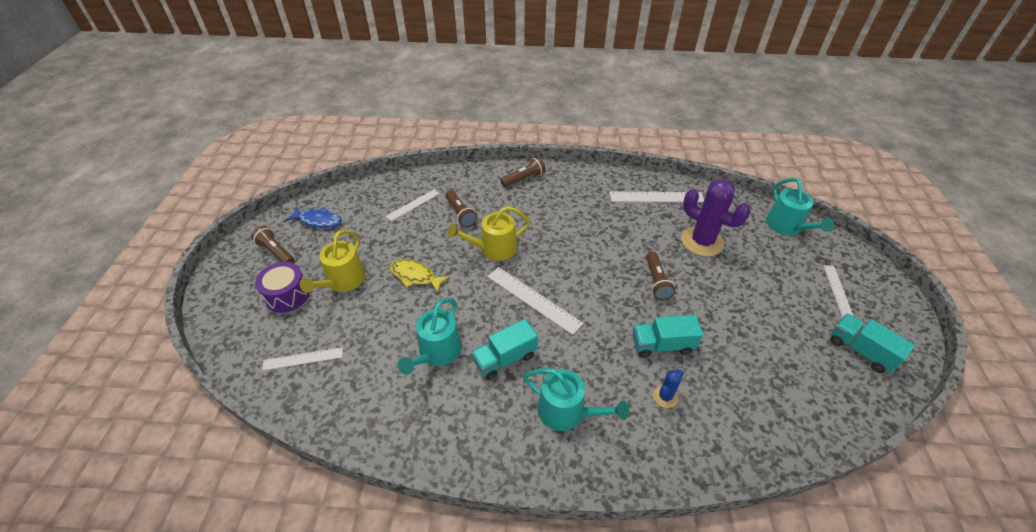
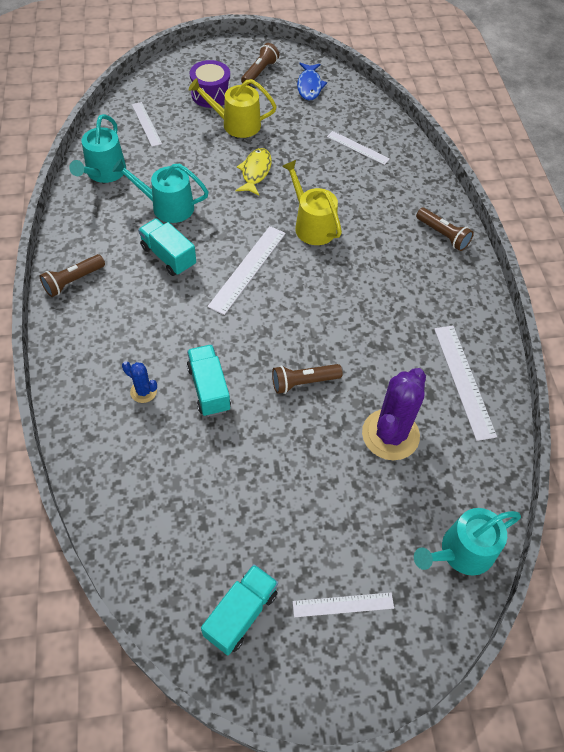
camera: 75 degrees right, 10 degrees up
brown flashlight [446,191,477,227] -> brown flashlight moved to [40,254,105,297]
turquoise watering can [523,368,629,431] -> turquoise watering can moved to [69,114,126,183]

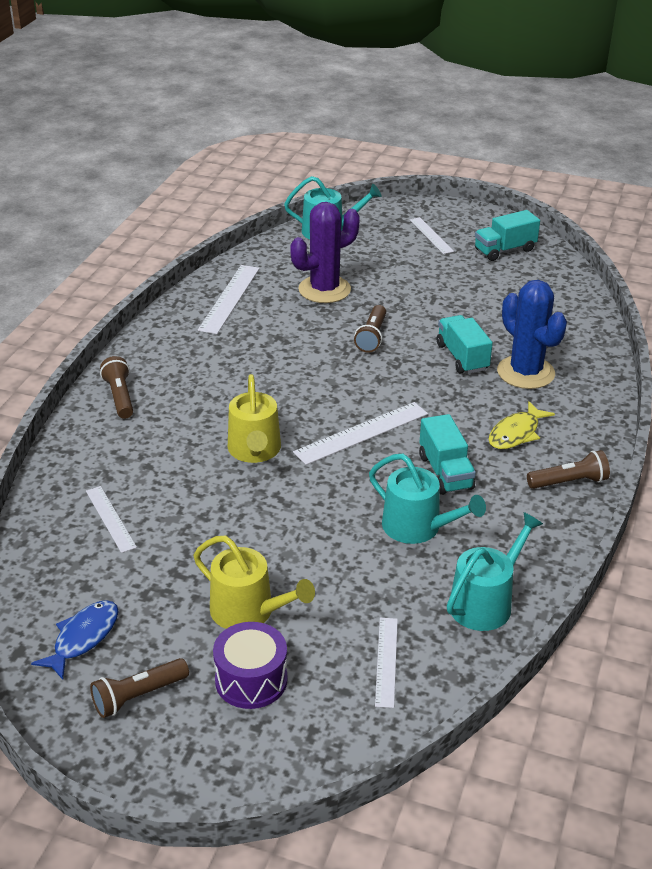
camera: 150 degrees left, 20 degrees down
blue cactus [122,361,157,403] -> blue cactus [497,280,567,389], size x2.13
turquoise truck [187,344,231,417] -> turquoise truck turned 150 degrees clockwise [437,315,493,374]
yellow fish [236,148,272,196] -> yellow fish moved to [489,401,555,449]
brown flashlight [272,364,343,394] -> brown flashlight turned 90 degrees clockwise [354,305,386,353]
white ruler [293,593,394,617] -> white ruler turned 45 degrees clockwise [410,217,454,254]

